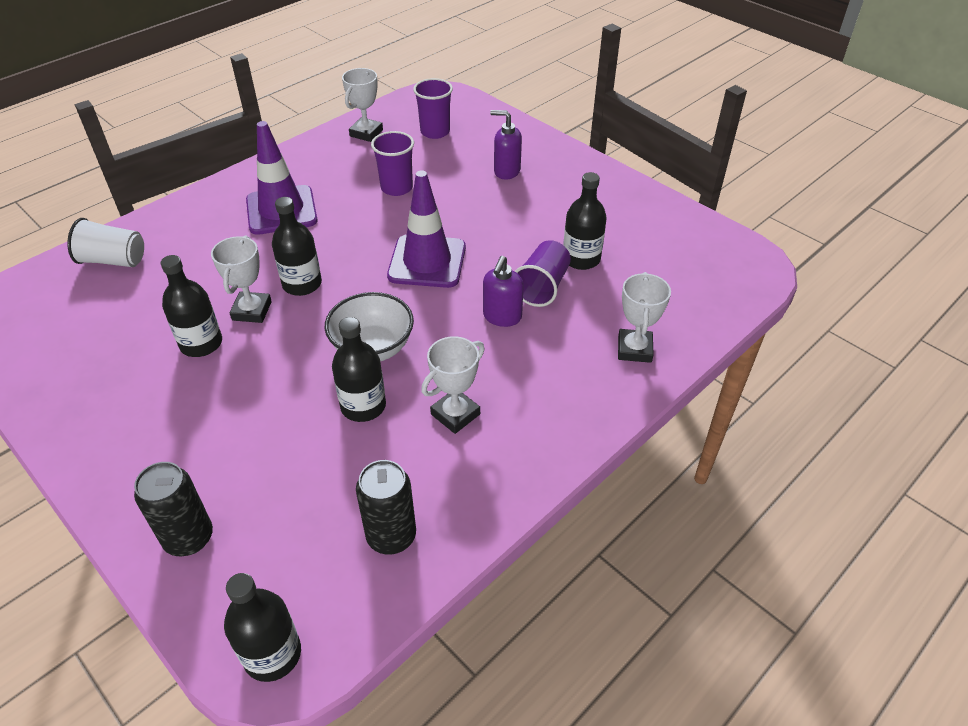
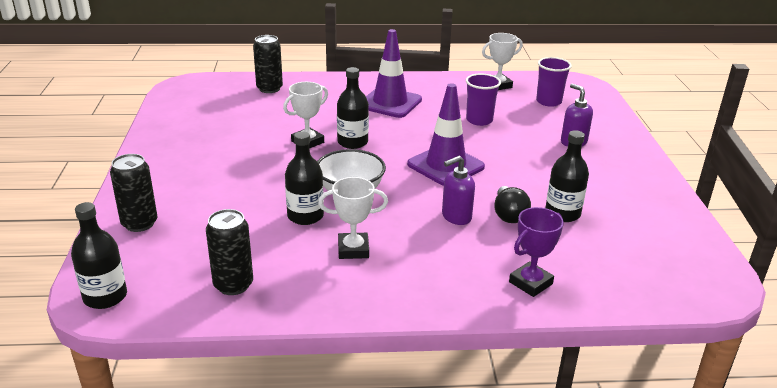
camera: 40 degrees right, 15 degrees down
white cup [67,218,144,267] -> black can [253,35,283,93]
black bottle [161,255,222,357] -> none
purple cup [515,240,571,307] -> black light bulb [494,186,531,223]
white trophy [618,272,671,363] -> purple trophy [509,207,564,297]

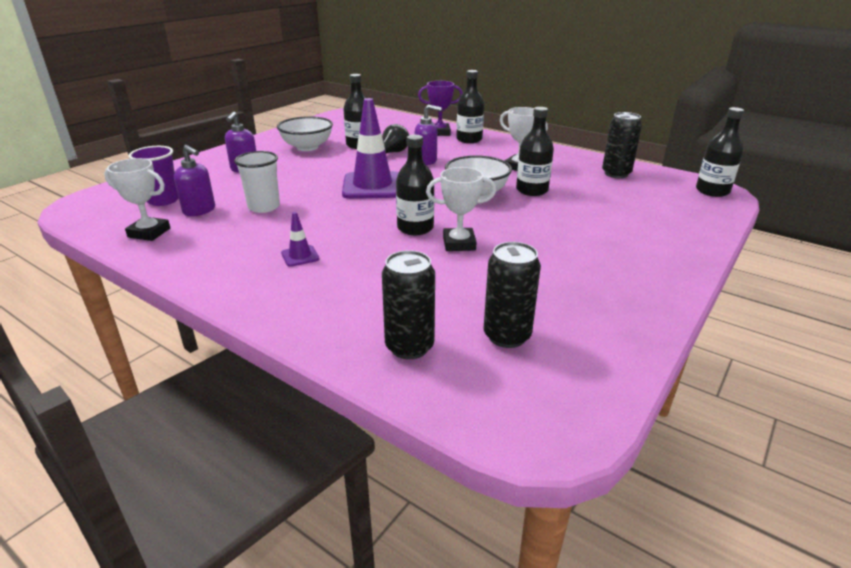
camera: 140 degrees left, 0 degrees up
black can [110,154,158,232] -> black can moved to [484,242,541,348]
purple traffic cone [366,29,422,118] -> purple traffic cone [281,212,319,267], size x0.44
purple cup [466,74,501,126] -> white cup [234,151,280,213]
none -> purple soap dispenser [174,145,215,216]
none -> white bowl [277,116,333,151]
none -> black bottle [456,70,484,143]

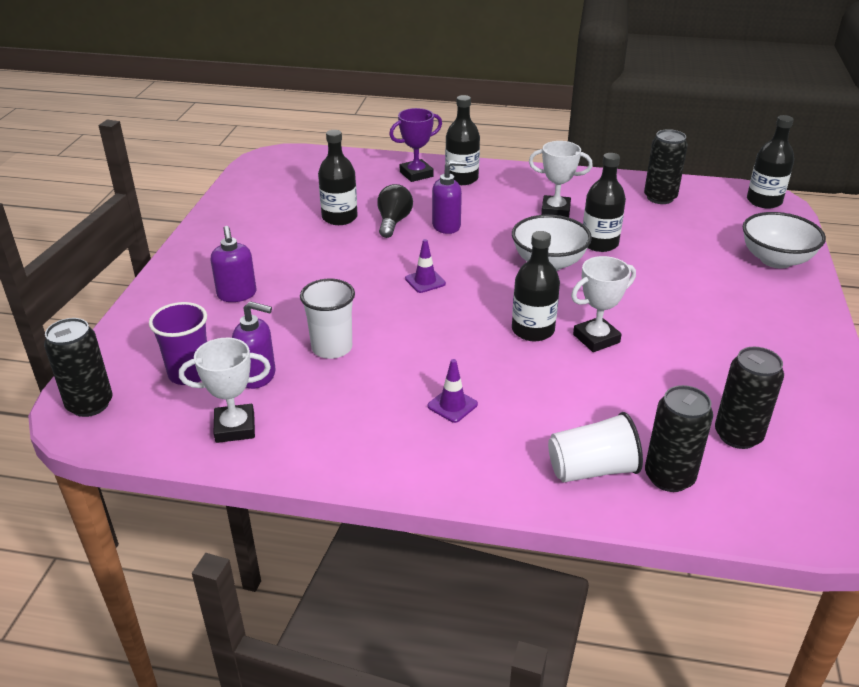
camera: 25 degrees left, 5 degrees up
white bowl [277,116,333,151] -> white bowl moved to [743,212,826,269]
purple traffic cone [342,98,399,199] -> purple traffic cone [405,239,446,293], size x0.44
none -> black can [44,318,112,417]
none -> white cup [548,412,643,483]

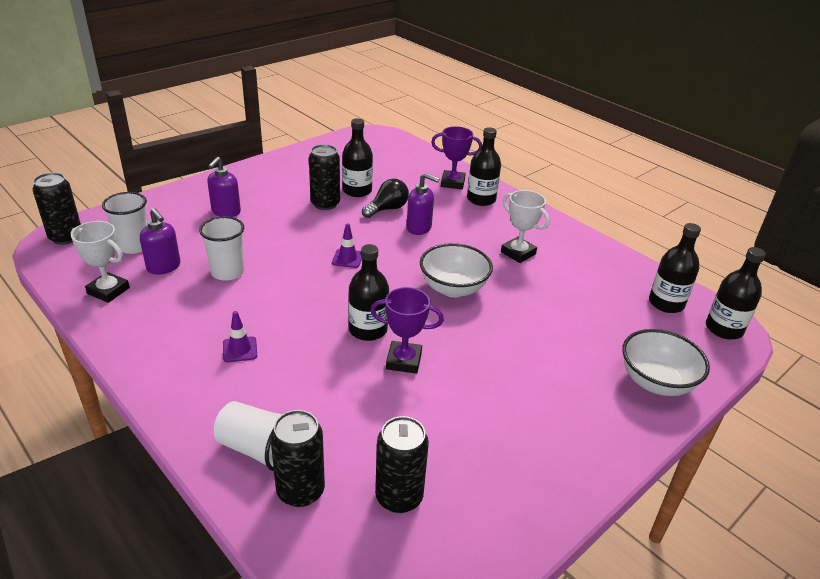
camera: 35 degrees right, 0 degrees up
purple cup [149,302,207,385] -> white cup [102,192,148,254]
white trophy [571,256,636,352] -> purple trophy [370,287,444,374]
black bottle [583,153,626,252] -> black bottle moved to [649,223,701,313]
black can [644,129,688,204] -> black can moved to [309,144,340,210]

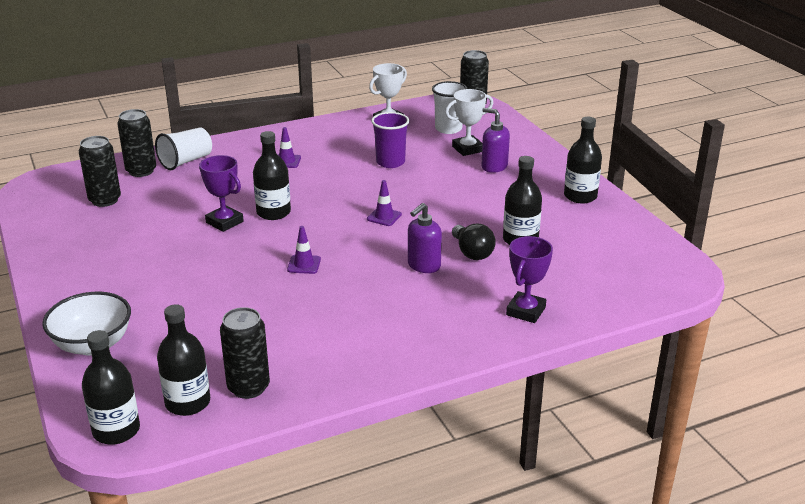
camera: 110 degrees right, 5 degrees down
purple soap dispenser [140,208,181,275] -> none
white cup [199,216,244,281] -> purple cup [371,112,409,168]
black can [309,144,340,210] -> black can moved to [220,307,270,399]
purple trophy [370,287,444,374] -> purple trophy turned 75 degrees counterclockwise [199,155,244,232]
white bowl [420,243,493,297] -> purple traffic cone [287,226,321,274]
black bottle [467,127,501,206] -> black bottle moved to [564,117,602,204]
white trophy [501,190,550,263] -> white trophy moved to [445,89,493,156]

